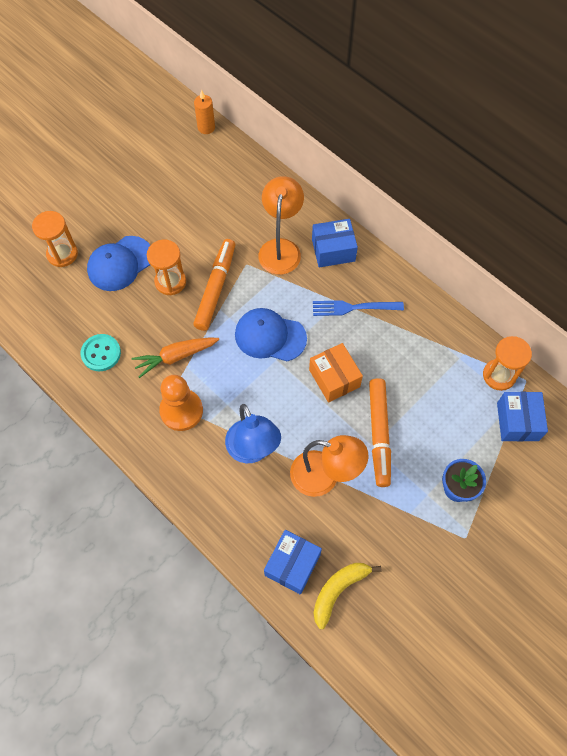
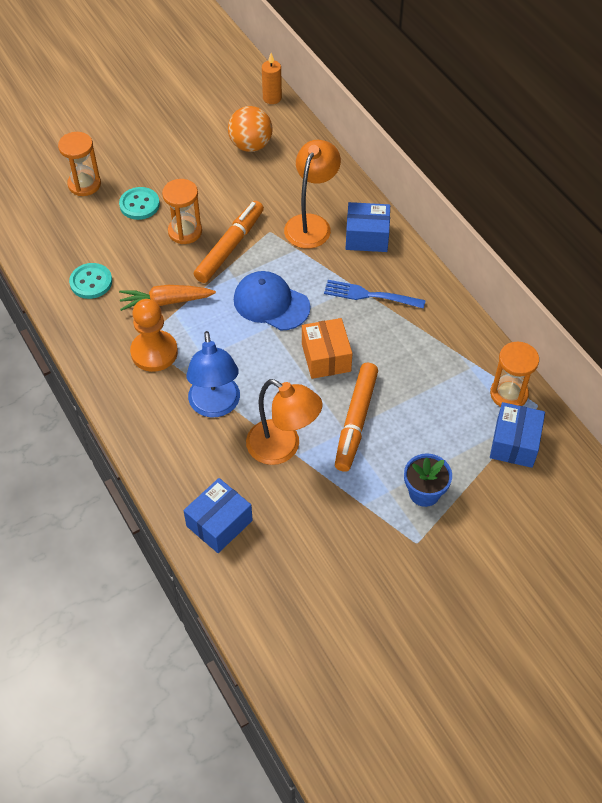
camera: 15 degrees right, 10 degrees down
blue cap [87,236,150,291] -> turquoise button [119,187,160,220]
yellow banana [313,563,382,629] -> none
none -> orange ball [228,106,272,152]

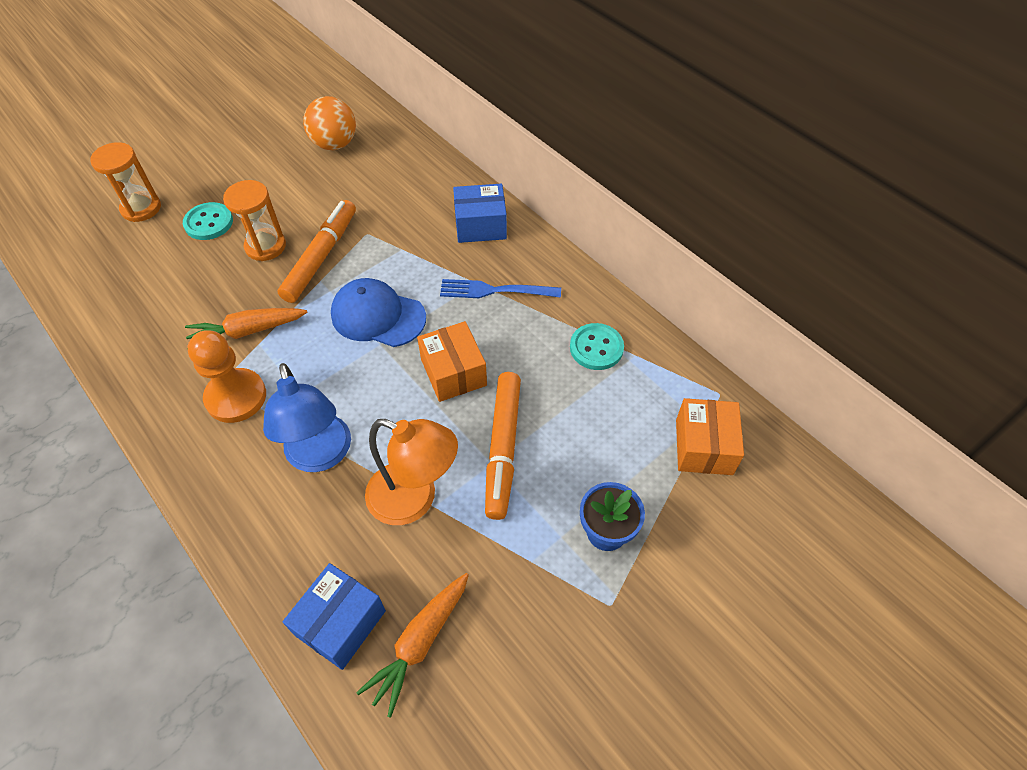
camera: 10 degrees left, 0 degrees up
turquoise button [69,263,112,299] -> turquoise button moved to [570,323,624,370]
orange candle [262,53,282,104] -> none
orange lamp [284,140,341,249] -> none
orange hourglass [490,342,539,407] -> none
blue box [490,402,545,468] -> orange box [676,398,744,475]
none -> orange carrot [357,573,469,718]

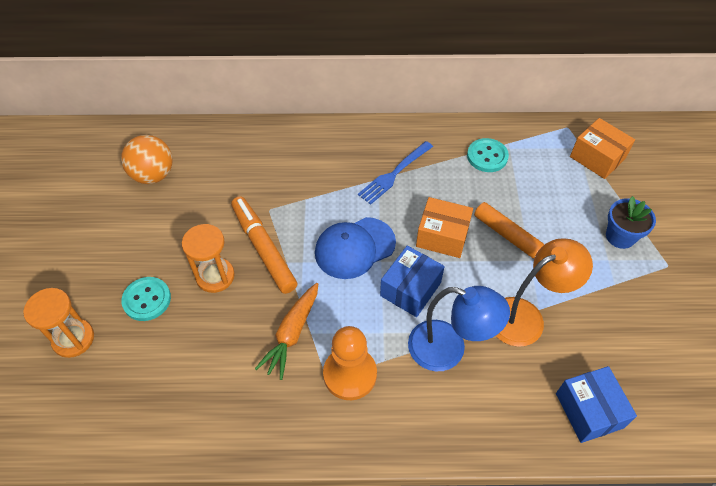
camera: 50 degrees left, 0 degrees up
orange carrot [357,573,469,718] -> none
blue box [453,184,507,243] -> blue box moved to [380,246,445,317]

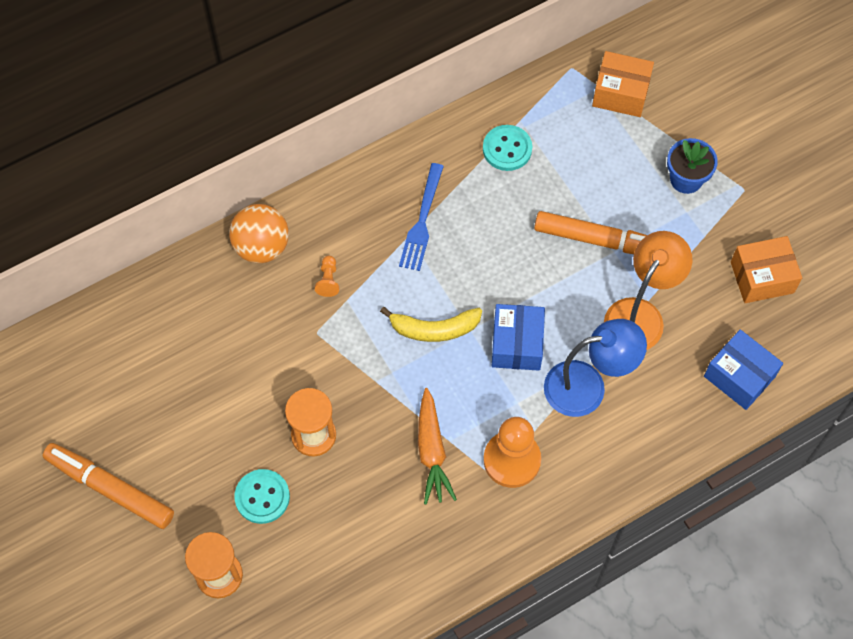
camera: 30 degrees left, 10 degrees up
orange ball [121,135,173,184] -> orange ball moved to [229,204,289,263]
orange marker [231,196,297,294] -> orange marker moved to [43,443,174,529]
blue cap [315,217,396,279] -> yellow banana [380,307,482,342]
orange box [416,197,473,258] -> orange box moved to [731,236,802,303]
none -> orange pawn [315,256,339,297]

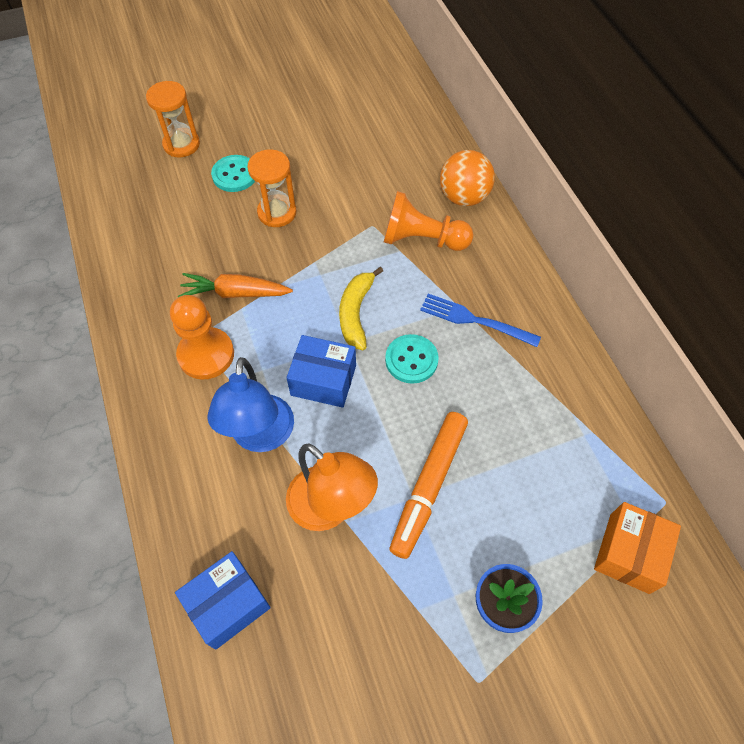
camera: 100 degrees right, 5 degrees down
orange marker [43,443,174,529] -> none
orange pawn [315,256,339,297] -> orange pawn [384,191,473,251], size x2.24
turquoise button [483,125,532,171] -> turquoise button moved to [385,334,439,384]
orange box [731,236,802,303] -> none

